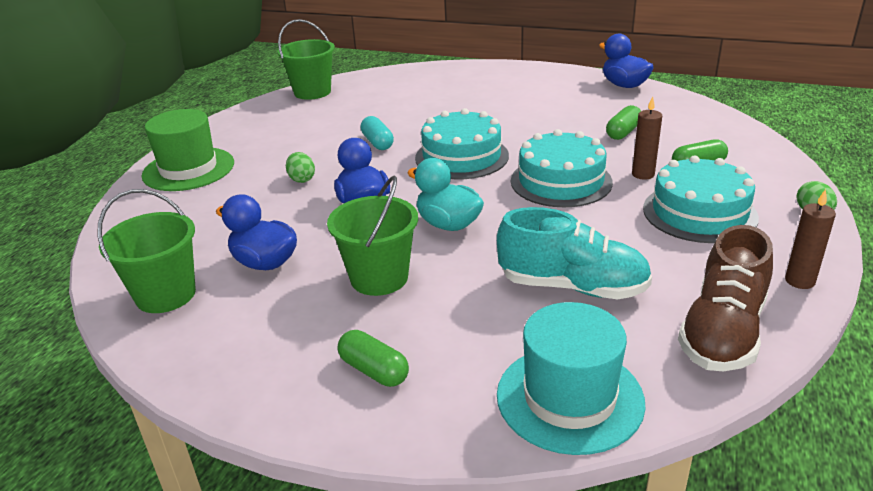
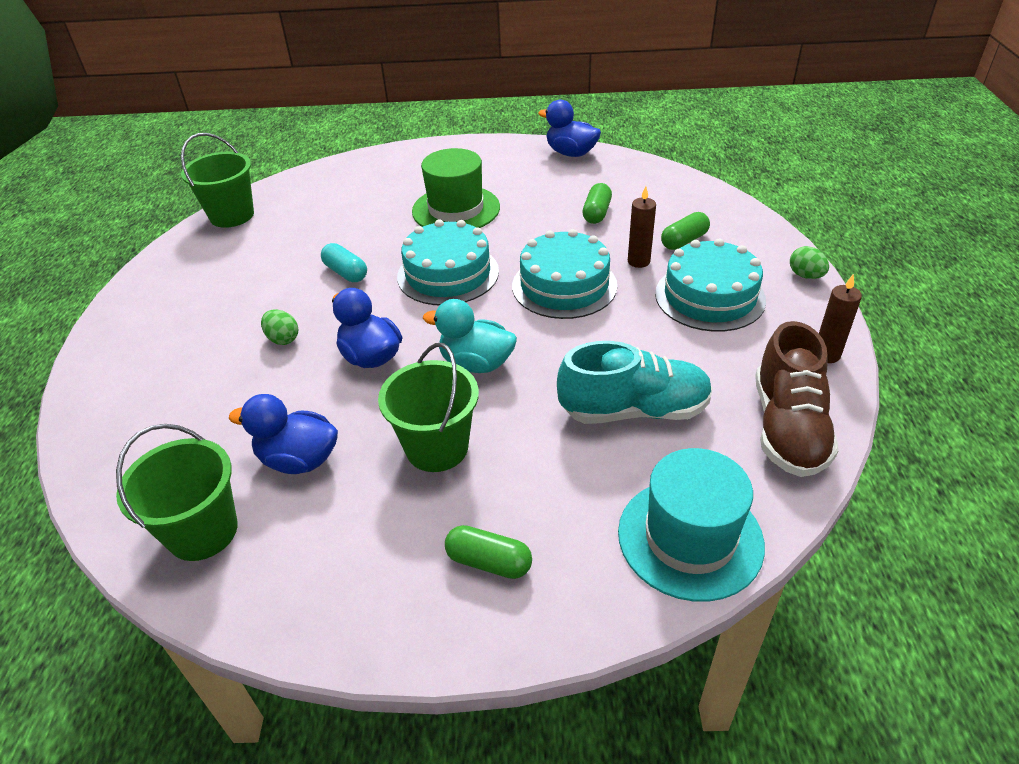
camera: 20 degrees left, 10 degrees up
green hat [141,109,234,191] -> green hat moved to [412,148,500,228]

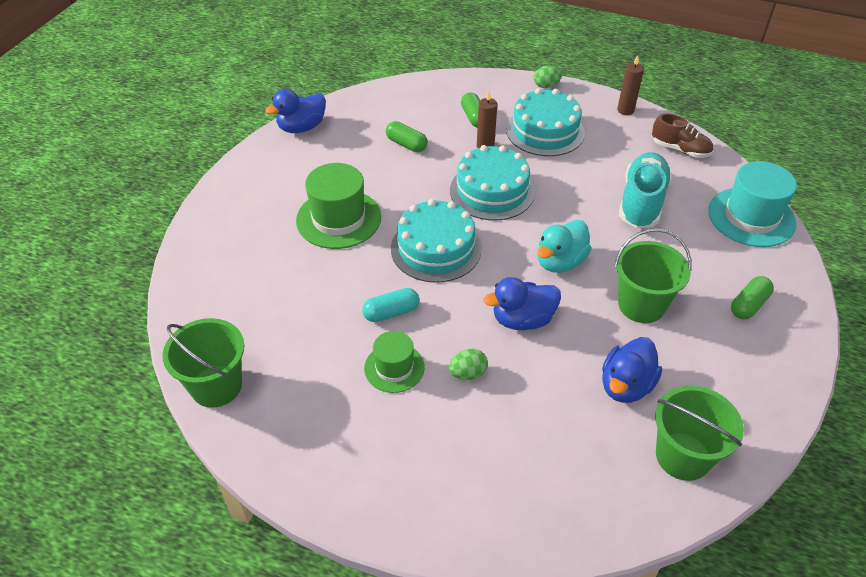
camera: 70 degrees left, 5 degrees up
brown shoe [755,321,839,477] -> brown shoe [652,113,713,158], size x0.64
none -> green hat [364,331,425,393]

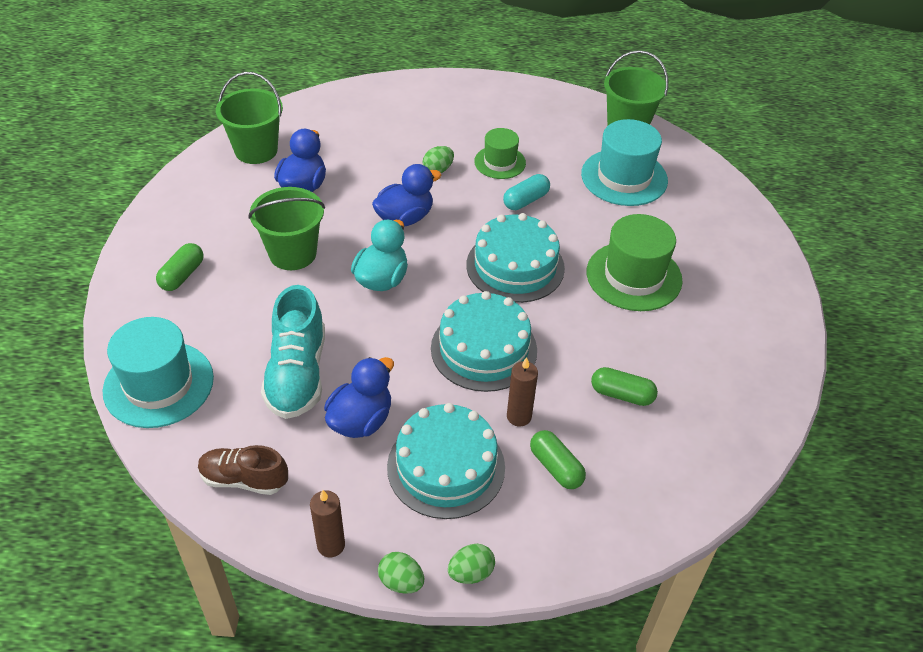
camera: 160 degrees right, 0 degrees up
blue duck [265,89,326,133] -> blue duck moved to [324,357,394,438]
none -> green egg [378,552,424,594]
none -> turquoise hat [581,119,668,206]

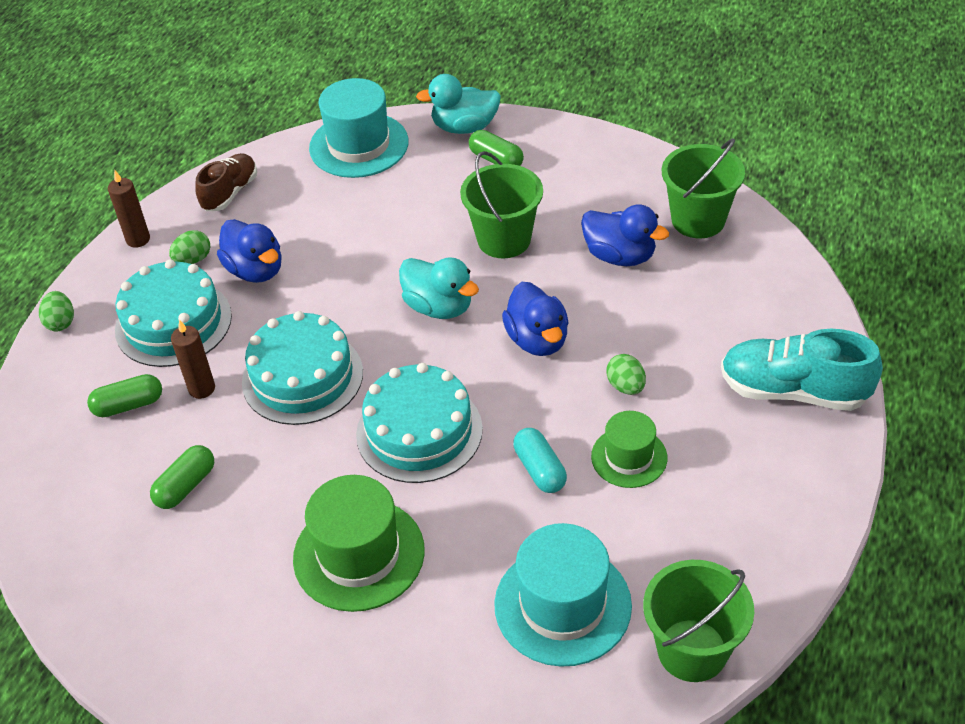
camera: 110 degrees right, 0 degrees up
turquoise shoe [261,285,325,419] -> turquoise shoe moved to [721,329,883,411]
green egg [378,552,424,594] -> green egg moved to [169,230,210,264]
none -> turquoise duck [416,74,501,134]

